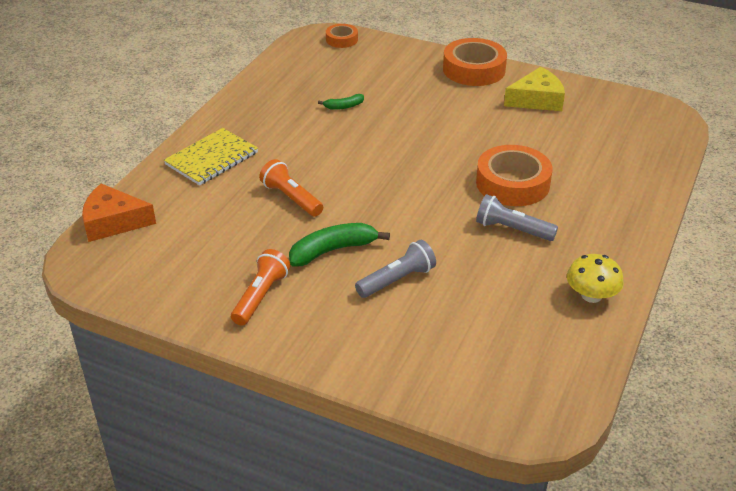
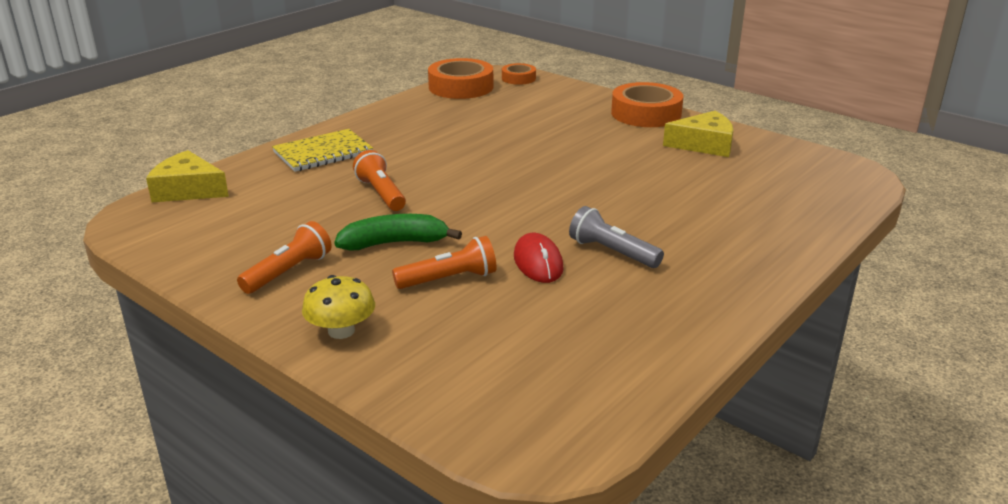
camera: 15 degrees right, 10 degrees down
orange cheese [82,184,156,242] -> yellow cheese [146,150,229,202]
green banana [318,94,364,110] -> none
grey flashlight [355,240,436,298] -> orange flashlight [392,236,497,289]
orange tape [476,145,552,206] -> orange tape moved to [428,58,493,99]
yellow mushroom [567,254,624,303] -> yellow mushroom moved to [302,275,375,339]
none -> red mouse [514,233,564,283]

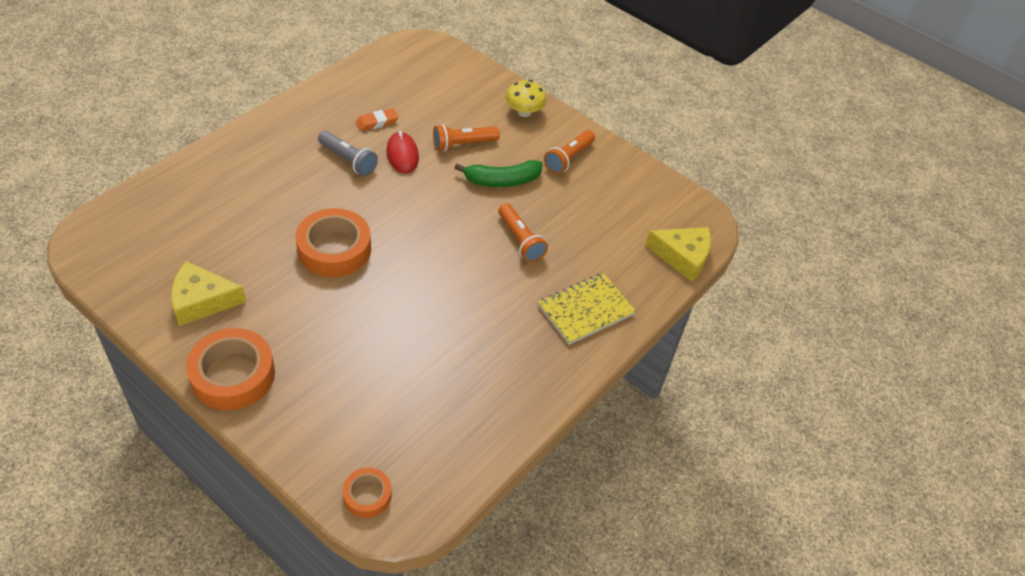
camera: 175 degrees right, 20 degrees up
orange tape [428,58,493,99] -> orange tape moved to [296,208,371,277]
none -> orange eraser [356,108,399,131]

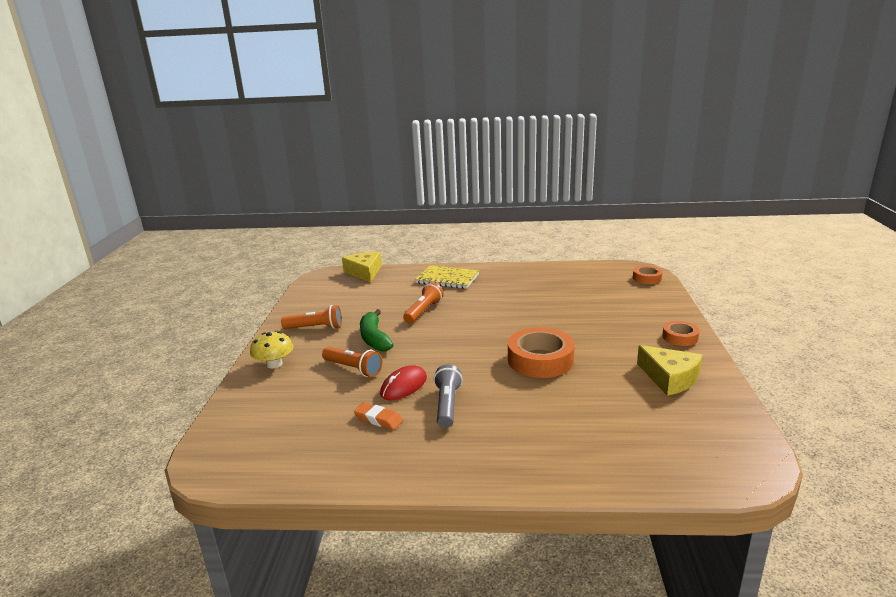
camera: 120 degrees left, 25 degrees down
orange tape [186,328,275,410] -> orange tape [662,321,699,346], size x0.54
green banana [455,160,543,187] -> green banana turned 150 degrees counterclockwise [360,309,393,351]

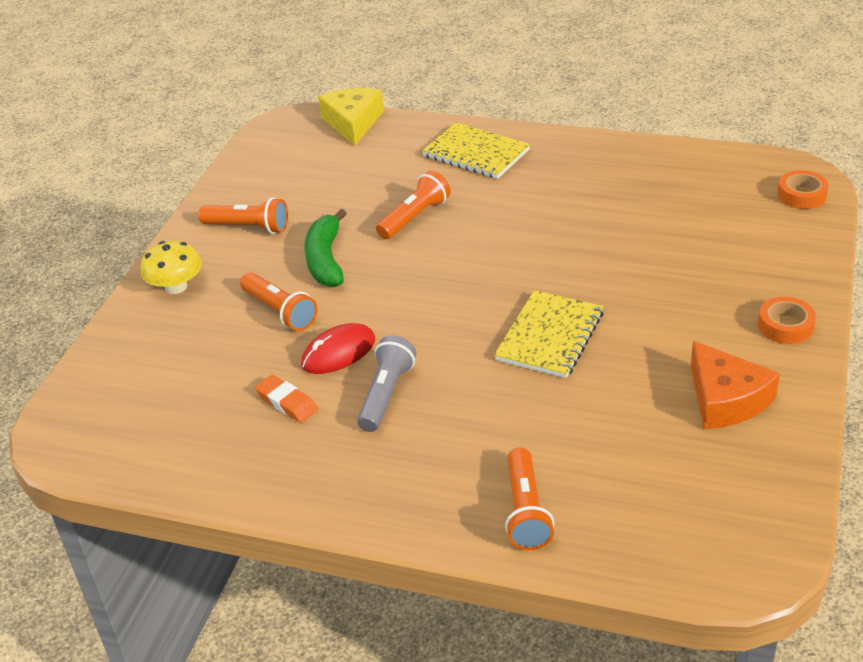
camera: 15 degrees right, 15 degrees up
orange tape [508,327,575,378] -> yellow notebook [494,290,604,378]
yellow cheese [637,345,702,396] -> orange cheese [691,341,780,429]
none -> orange flashlight [505,448,554,550]

